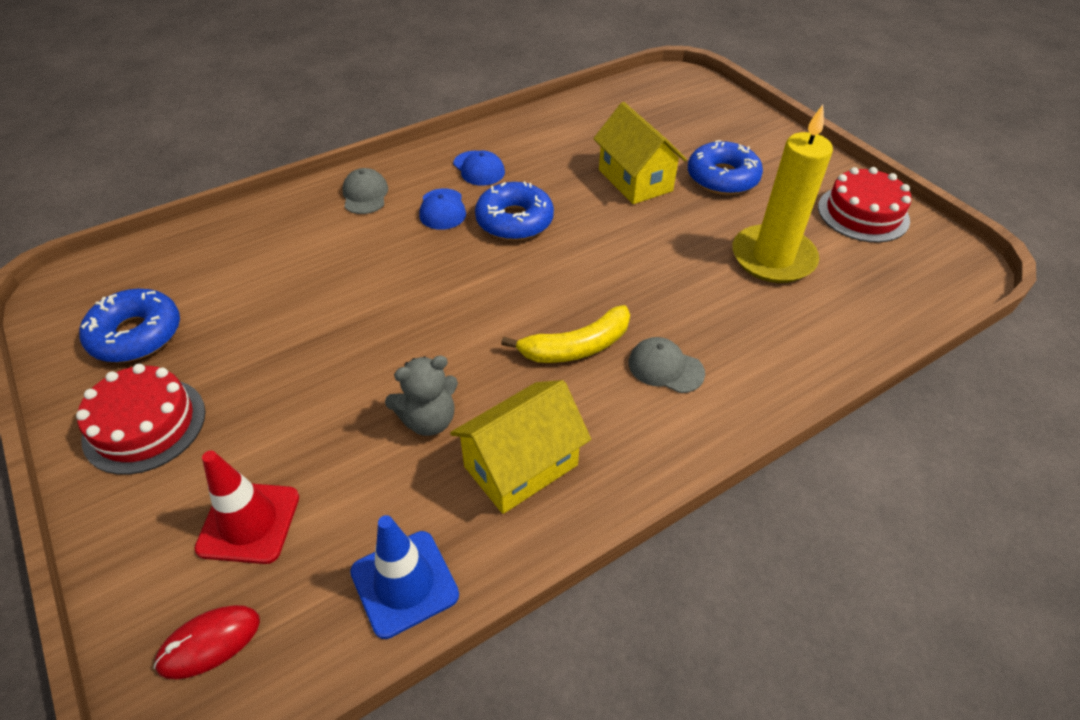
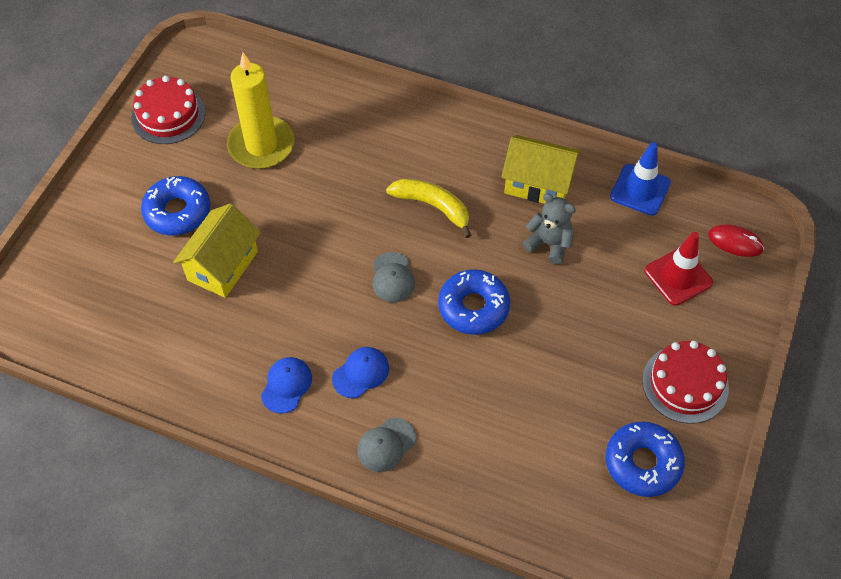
camera: 125 degrees left, 10 degrees up
blue donut [475,182,554,240] -> blue donut moved to [438,269,510,335]
grey cap [628,337,705,393] -> grey cap moved to [373,252,415,302]

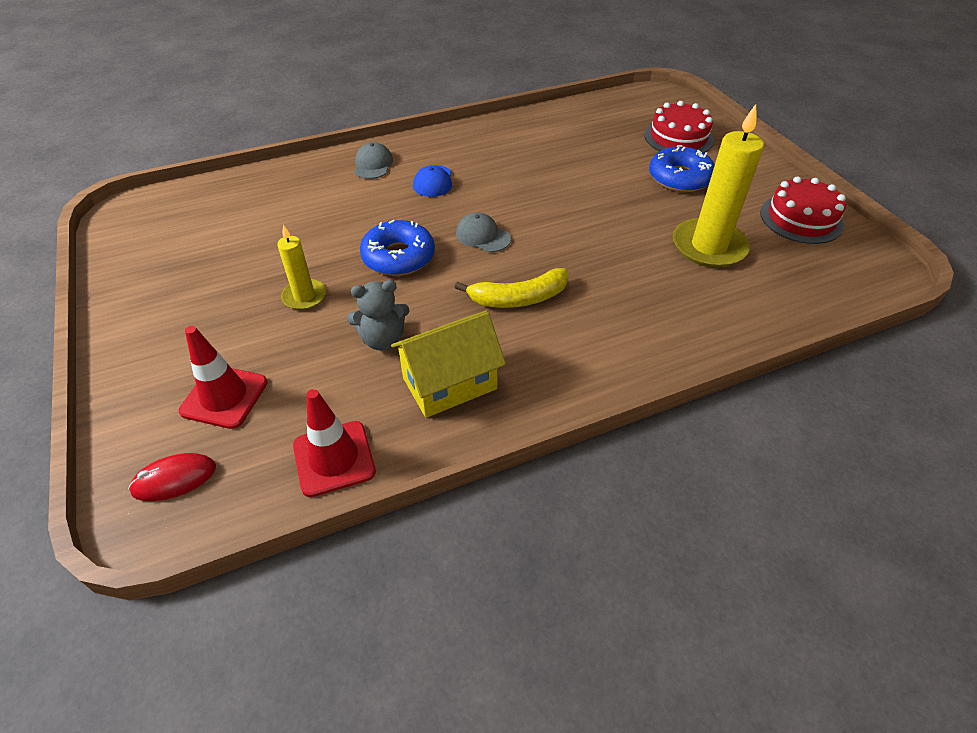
camera: 135 degrees right, 10 degrees down
yellow house [173,204,261,298] -> none
blue cap [261,357,312,414] -> none
blue donut [606,422,685,497] -> none
blue traffic cone [610,142,671,216] -> red traffic cone [293,389,376,497]
red cake [642,341,729,424] -> red cake moved to [644,101,714,153]
none -> yellow candle [277,225,326,310]

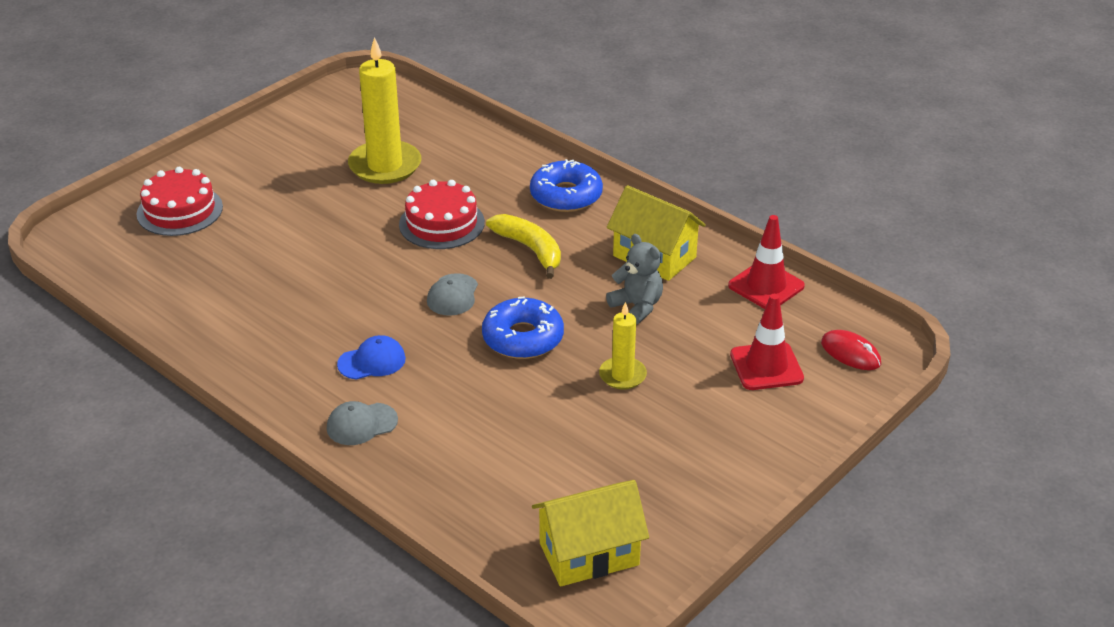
camera: 115 degrees left, 10 degrees down
blue donut [649,145,715,192] -> blue donut moved to [530,159,603,212]
red cake [760,176,846,244] -> red cake moved to [399,180,485,249]
none -> yellow house [532,480,649,587]

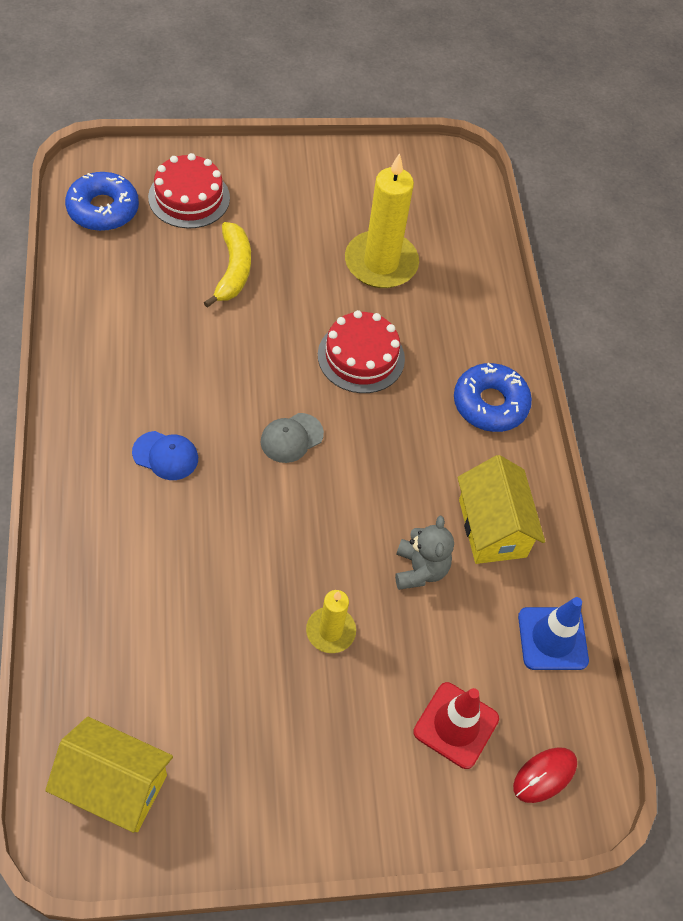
camera: 35 degrees right, 20 degrees up
grey cap [327,401,398,445] -> none
blue donut [482,297,564,359] -> blue donut moved to [65,172,139,231]
yellow banana [486,214,561,279] -> yellow banana moved to [204,222,251,308]
red traffic cone [728,215,805,309] -> blue traffic cone [518,597,589,670]
red mouse [821,330,881,370] -> red mouse turned 60 degrees clockwise [513,747,577,803]

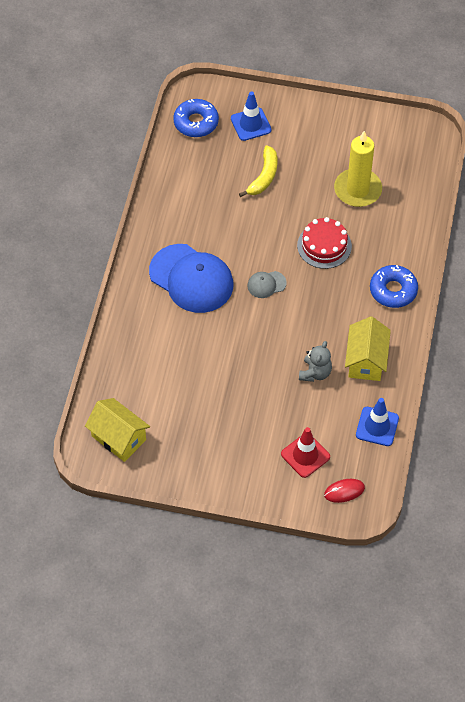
camera: 25 degrees right, 0 degrees up
blue cap [132,431,198,480] -> blue cap [149,244,233,313], size x2.28
red cake [148,153,230,228] -> blue traffic cone [231,91,272,141]
yellow candle [306,590,356,653] -> none

